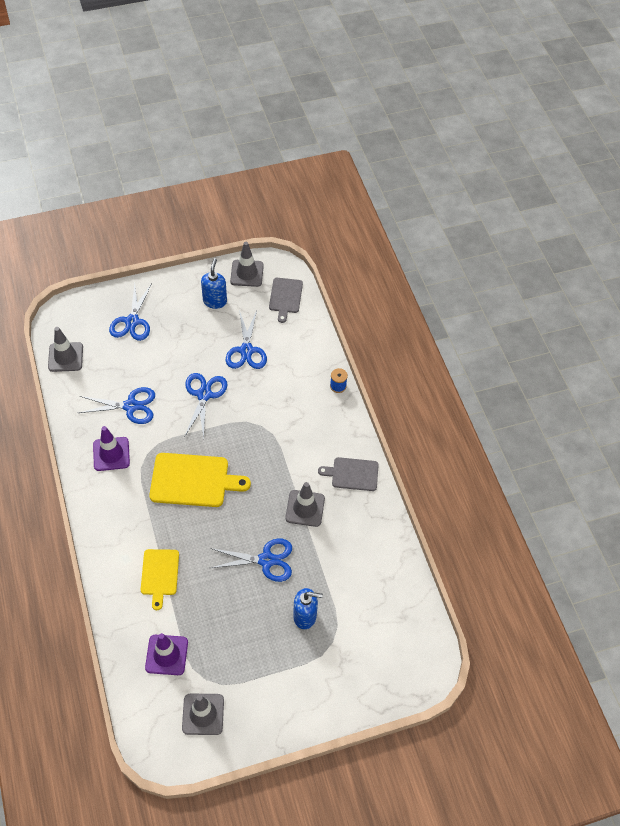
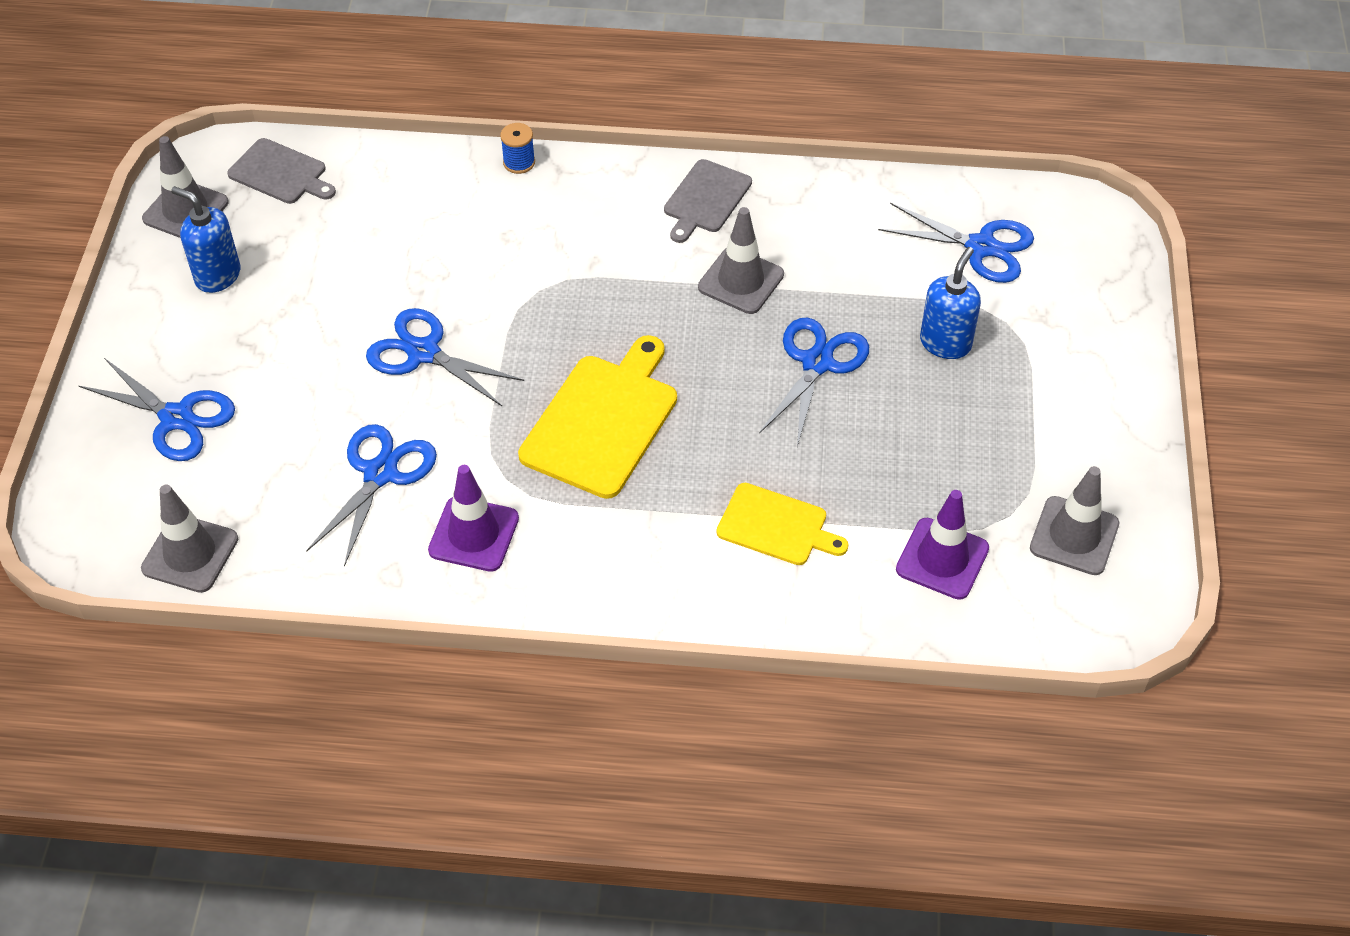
camera: 65 degrees left, 5 degrees down
blue scissors [226,310,267,369] -> blue scissors moved to [878,203,1034,283]

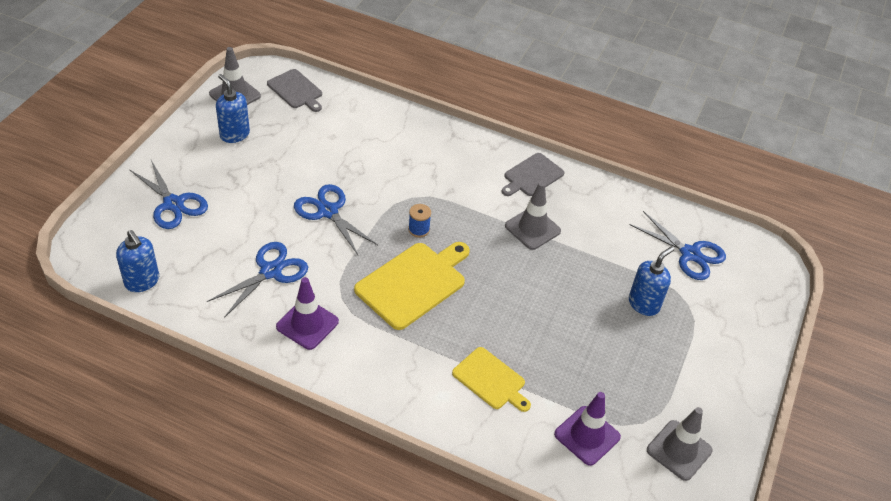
camera: 15 degrees right, 5 degrees down
grey traffic cone [141,485,238,593] -> blue soap dispenser [116,230,159,292]
blue spool [500,123,535,174] -> blue spool moved to [408,204,431,238]
blue scissors [759,318,869,446] -> none

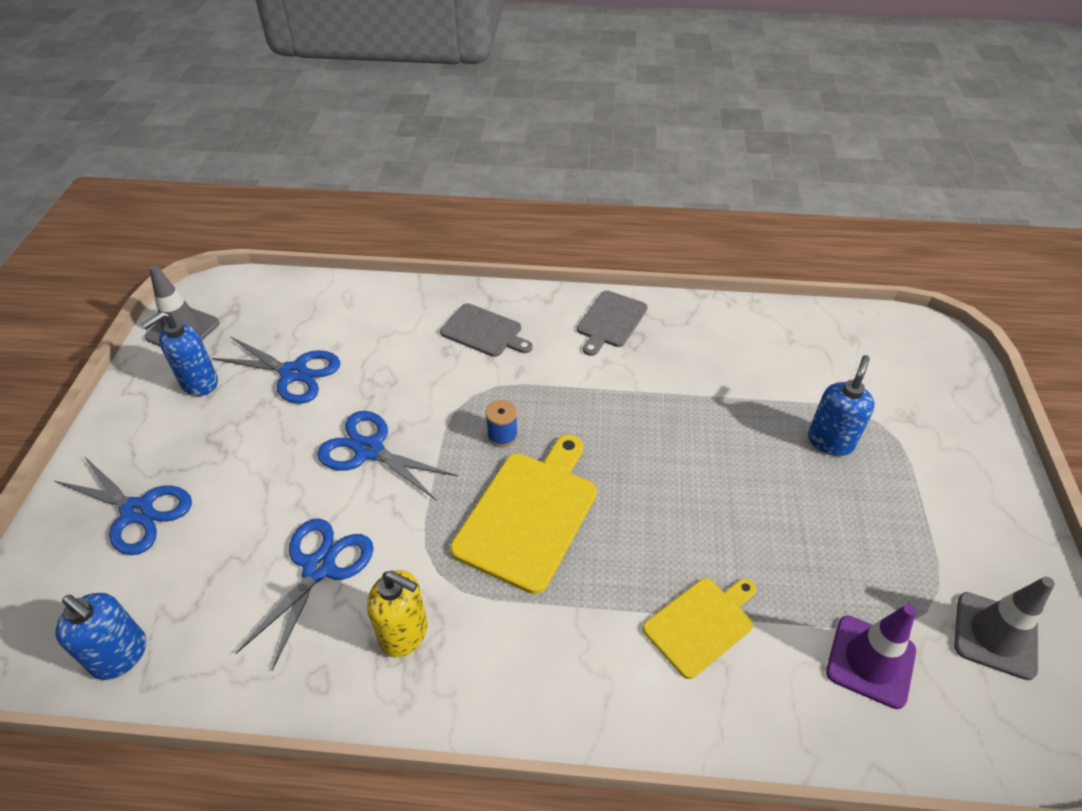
camera: 15 degrees left, 0 degrees up
blue soap dispenser [216,74,250,143] -> blue soap dispenser turned 75 degrees counterclockwise [141,311,218,396]
grey cutting board [267,69,322,112] -> grey cutting board moved to [440,303,533,357]
purple traffic cone [276,277,339,350] -> yellow soap dispenser [367,570,428,657]
yellow cutting board [452,347,531,412] -> yellow cutting board turned 60 degrees counterclockwise [643,578,756,679]
grey traffic cone [505,182,561,250] -> none
blue scissors [629,211,726,280] -> blue scissors moved to [212,336,340,404]

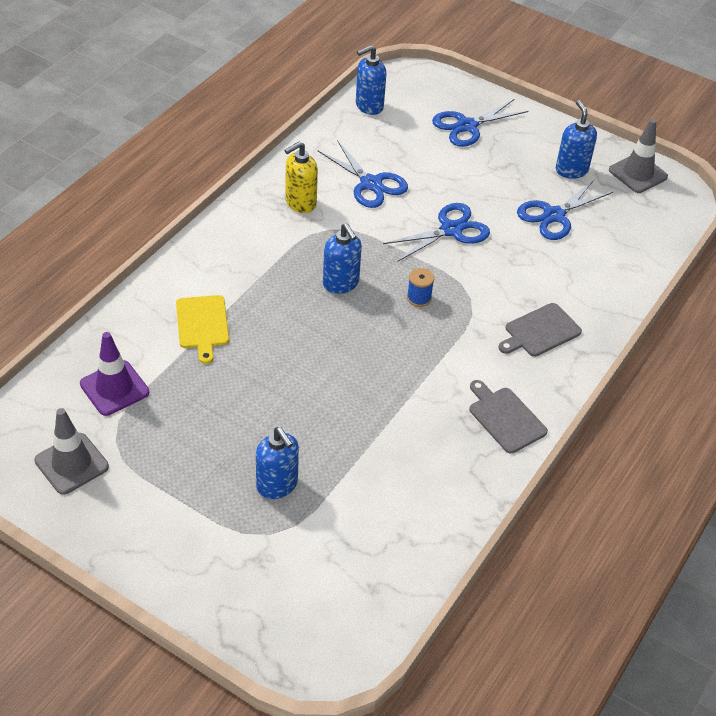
camera: 115 degrees right, 0 degrees up
yellow cutting board [450,435,597,594] -> blue soap dispenser [323,223,362,294]

